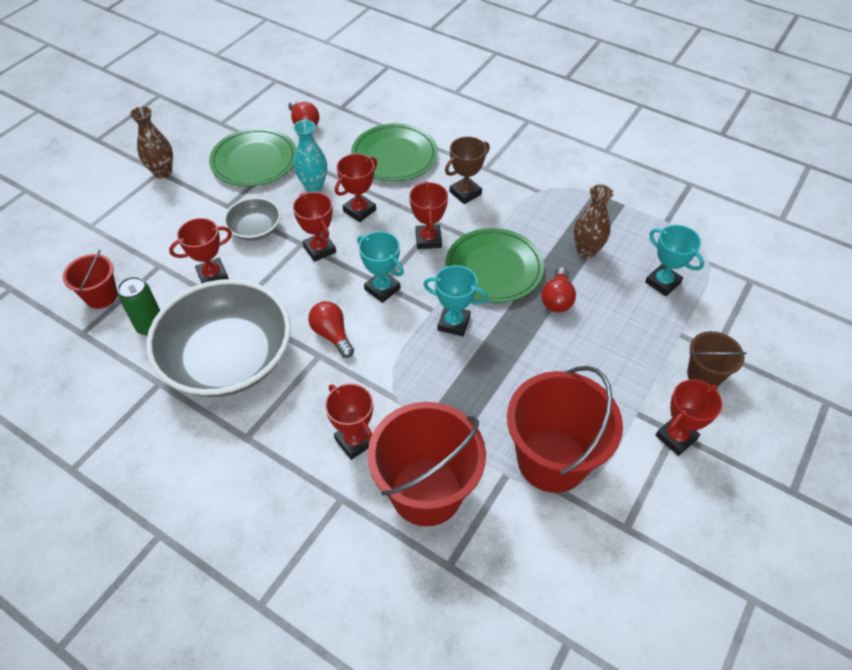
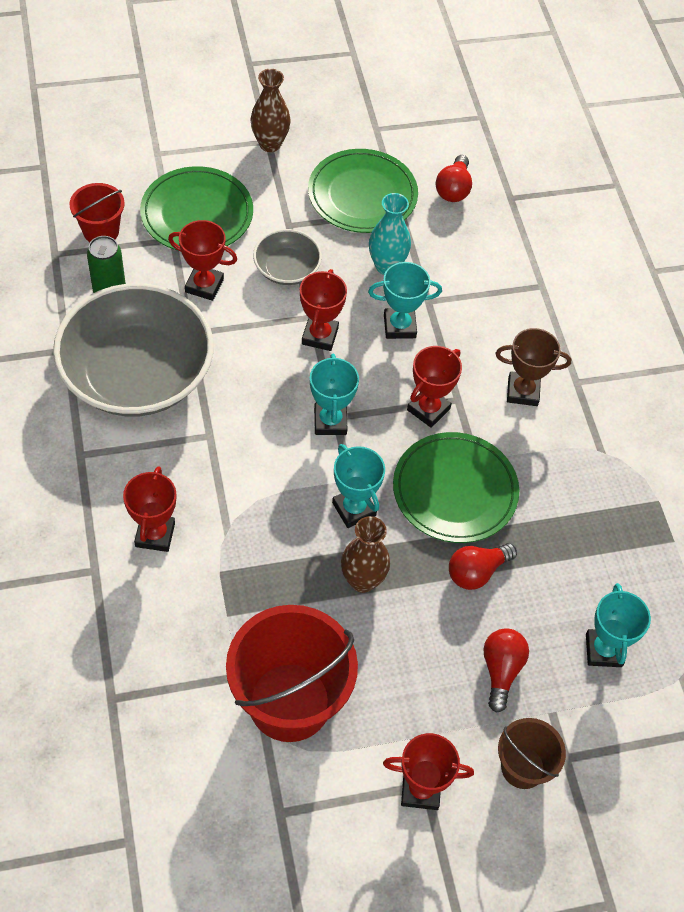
camera: 40 degrees right, 5 degrees up
red light bulb [308,301,354,358] -> red light bulb moved to [484,628,529,713]
red trophy [335,154,377,222] -> turquoise trophy [368,262,442,339]
green plate [351,123,438,181] -> green plate moved to [140,166,253,251]
red bucket [368,402,486,526] -> none
brown vase [573,185,614,258] -> brown vase moved to [341,516,390,593]

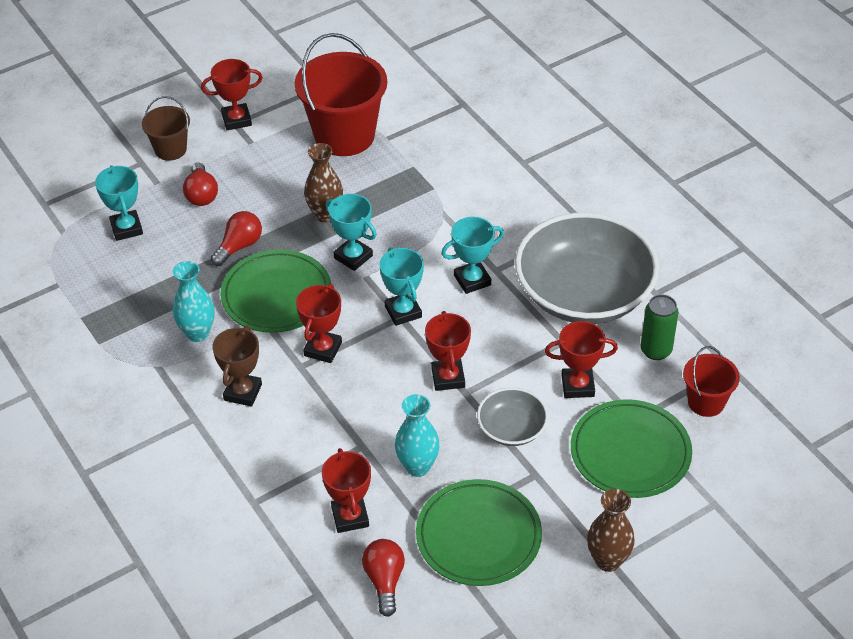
camera: 165 degrees right, 10 degrees down
red trophy [123,466,176,552] -> red trophy moved to [322,448,371,533]
turquoise trophy [368,262,442,339] -> turquoise trophy moved to [441,217,504,294]
brown trophy [495,328,571,406] -> brown trophy turned 60 degrees counterclockwise [212,326,262,407]
none -> turquoise vase [173,261,215,342]

